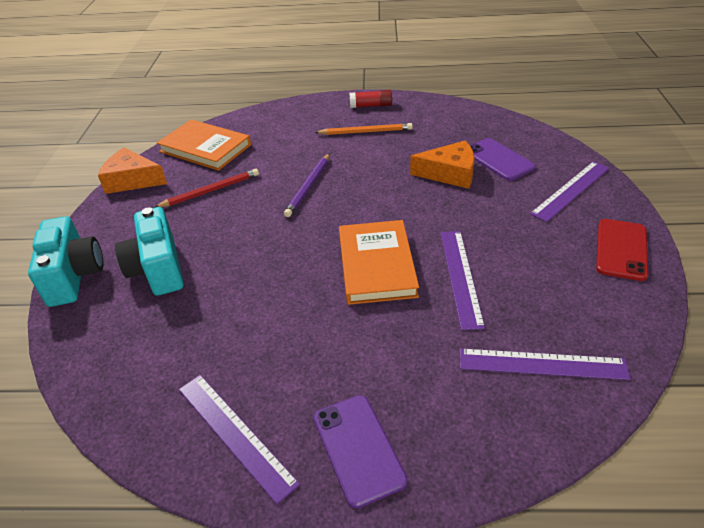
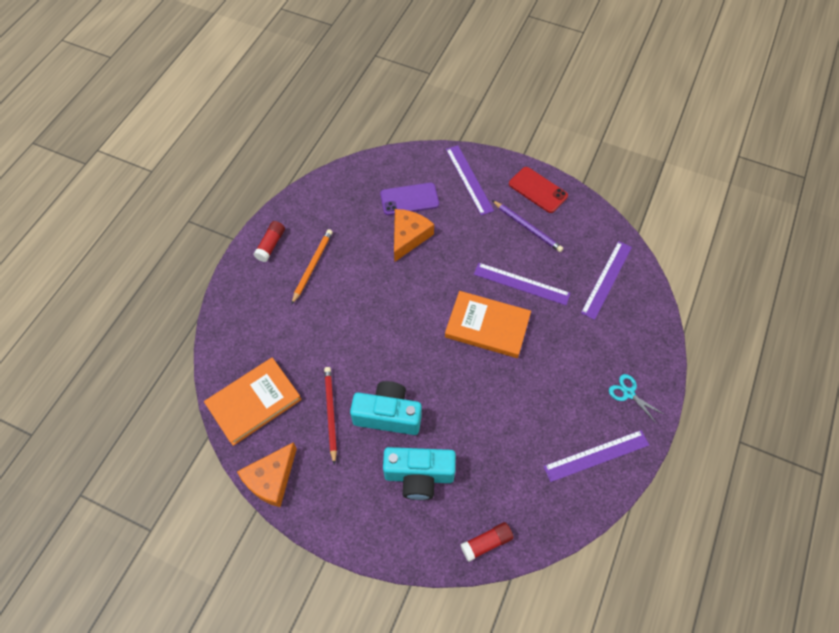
camera: 70 degrees left, 20 degrees up
turquoise camera [28,216,103,307] -> turquoise camera moved to [350,381,422,435]
purple pencil [284,153,330,217] -> purple pencil moved to [492,200,563,252]
purple phone [314,395,407,508] -> turquoise scissors [609,374,665,424]
none -> red glue stick [461,522,514,562]

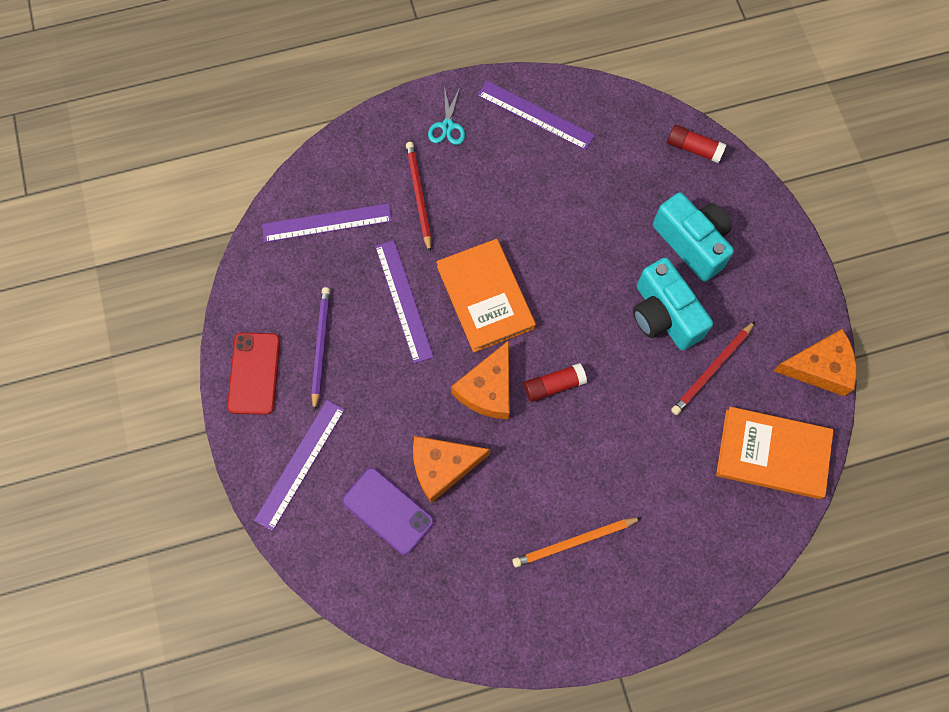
camera: 130 degrees left, 10 degrees up
red glue stick [254,221,285,262] -> red glue stick moved to [524,363,587,402]
none -> red pencil [406,142,432,252]
none -> orange cheese [451,340,510,419]

